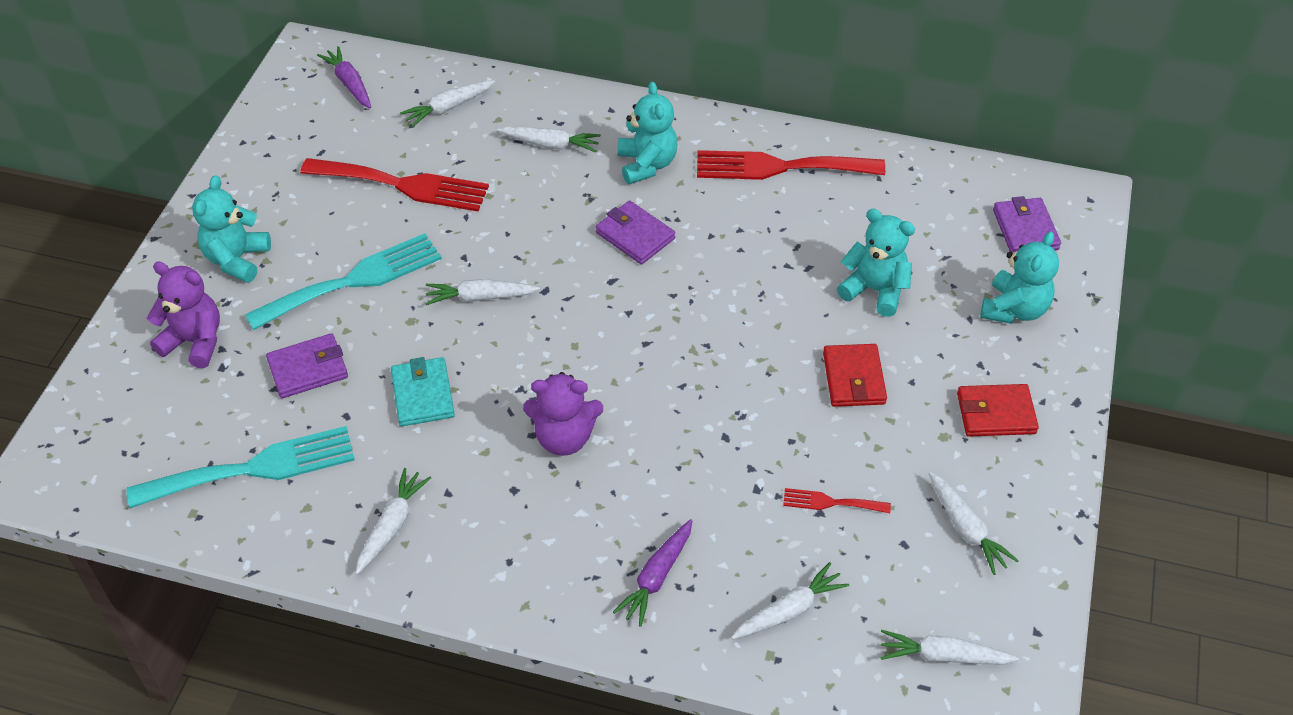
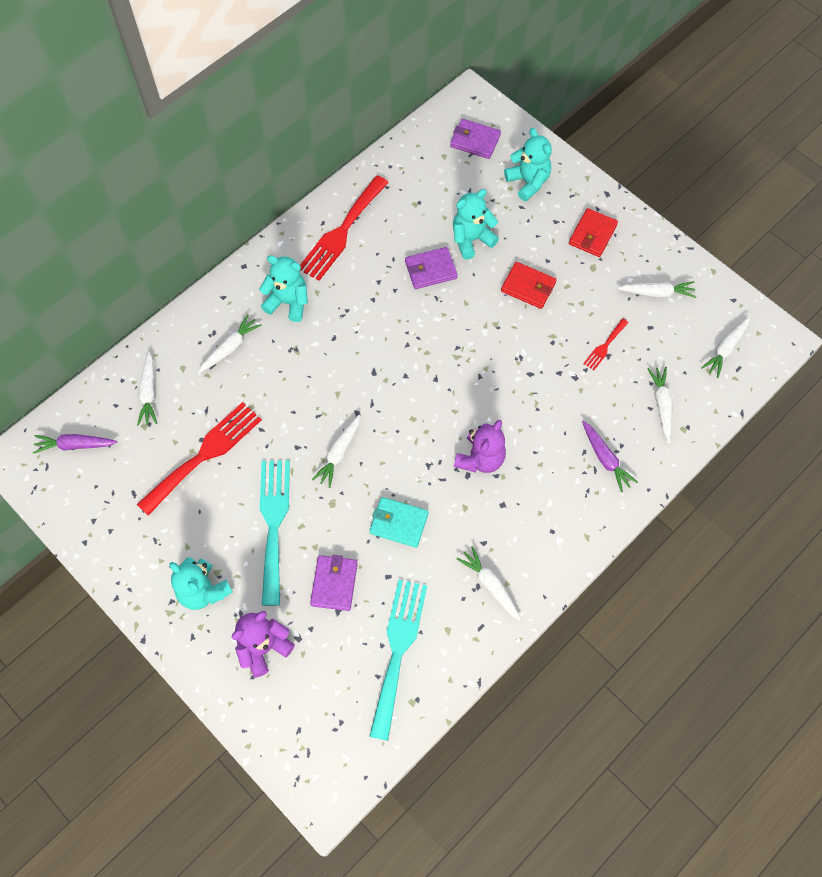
camera: 60 degrees left, 15 degrees up
purple wallet [596,201,675,264] -> purple wallet moved to [405,247,458,289]

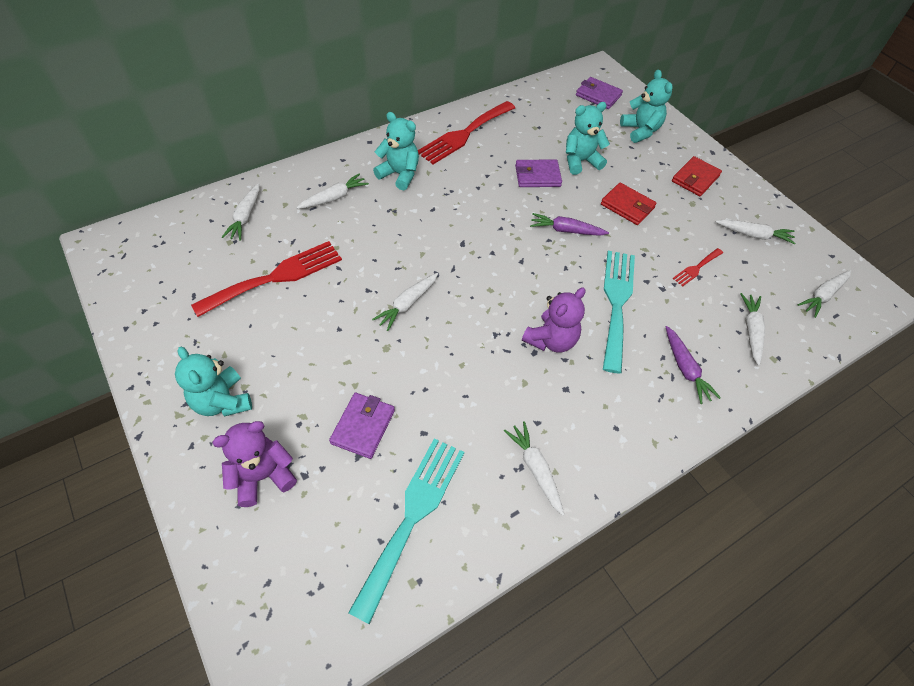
camera: 10 degrees right, 10 degrees down
purple carrot [33,434,117,454] -> purple carrot moved to [530,213,609,236]
turquoise fork [260,460,290,606] -> turquoise fork moved to [603,251,635,374]
turquoise wallet [370,497,428,548] -> none

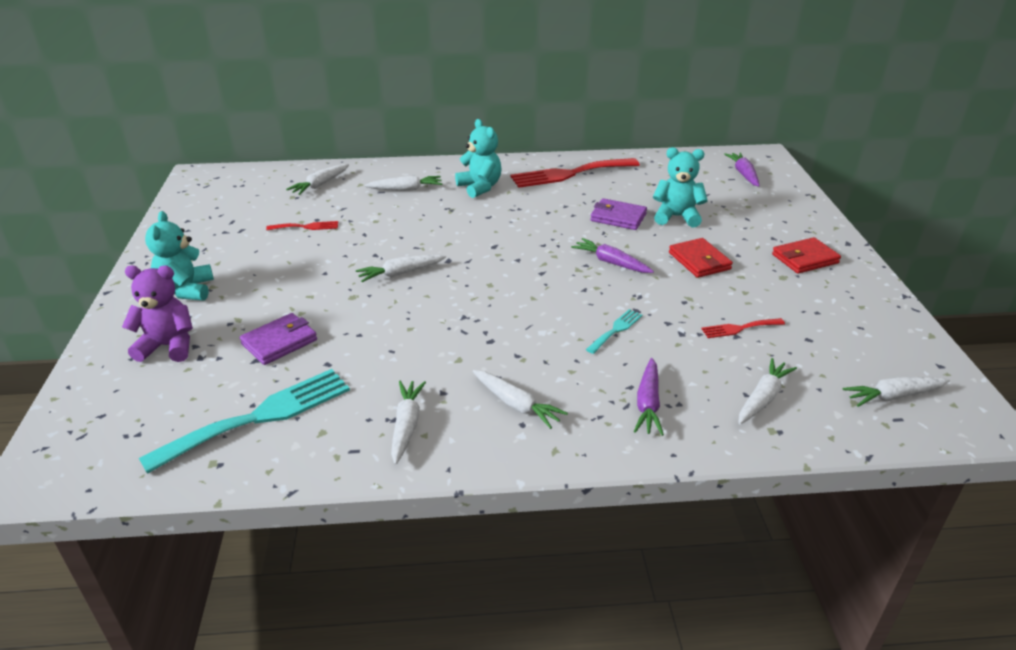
camera: 30 degrees right, 20 degrees down
red fork [191,241,342,317] -> red fork [266,221,338,230], size x0.47
purple teddy bear [522,287,586,353] -> none
purple wallet [576,77,623,109] -> purple carrot [724,153,760,187]
turquoise fork [603,251,635,374] -> turquoise fork [586,309,643,354], size x0.47
turquoise teddy bear [620,70,673,143] -> none
white carrot [716,219,795,244] -> white carrot moved to [472,370,568,429]

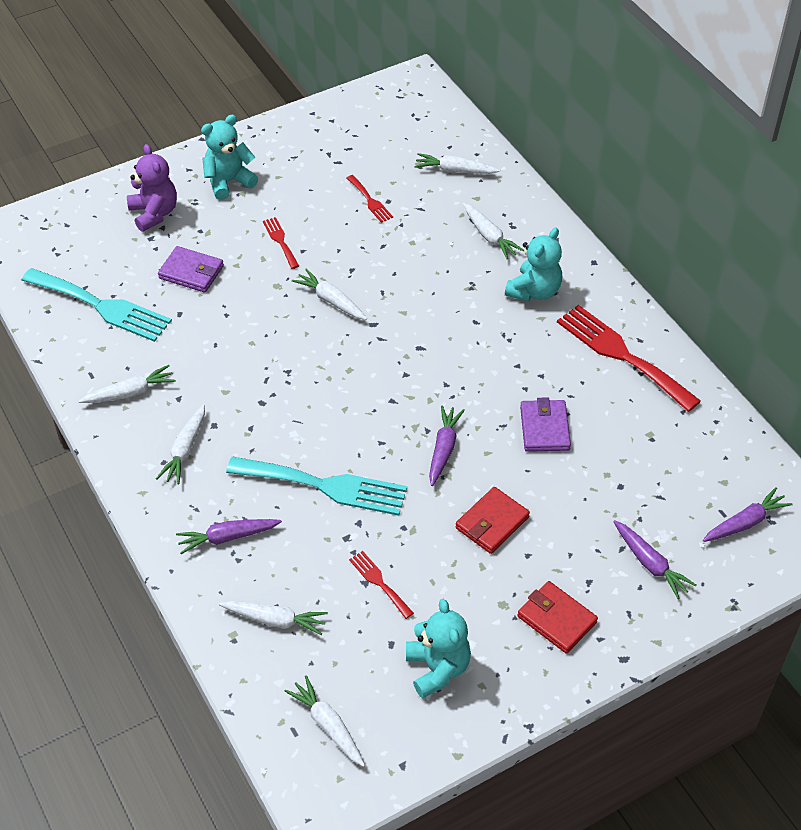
camera: 65 degrees right, 15 degrees up
turquoise fork [586,309,643,354] -> turquoise fork [226,457,407,516], size x2.12
turquoise teddy bear [653,147,708,228] -> turquoise teddy bear moved to [406,599,471,699]
none -> red fork [263,217,299,269]
none -> purple carrot [613,520,696,599]

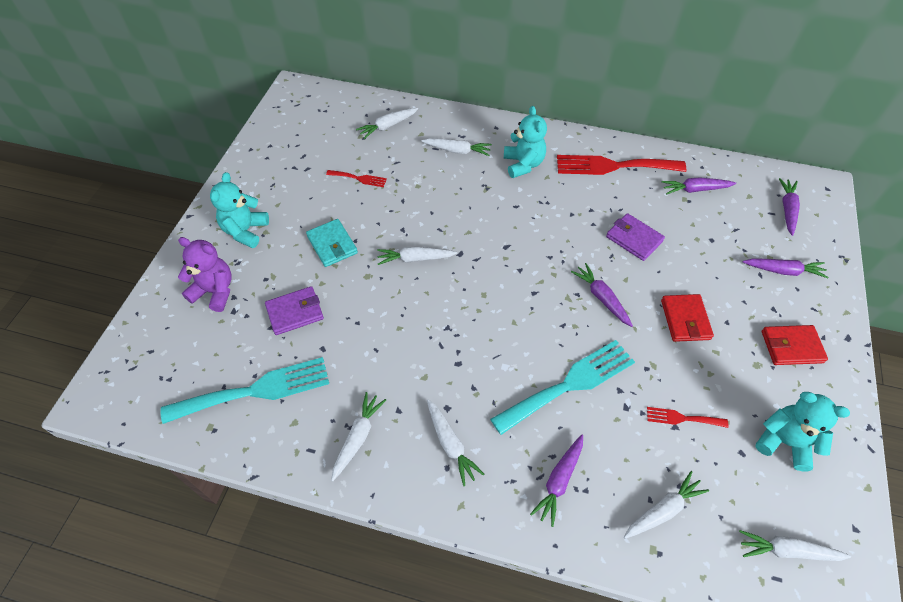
camera: 45 degrees left, 5 degrees up
red fork [263,217,299,269] -> turquoise wallet [306,219,358,267]
none -> purple carrot [662,177,736,195]

